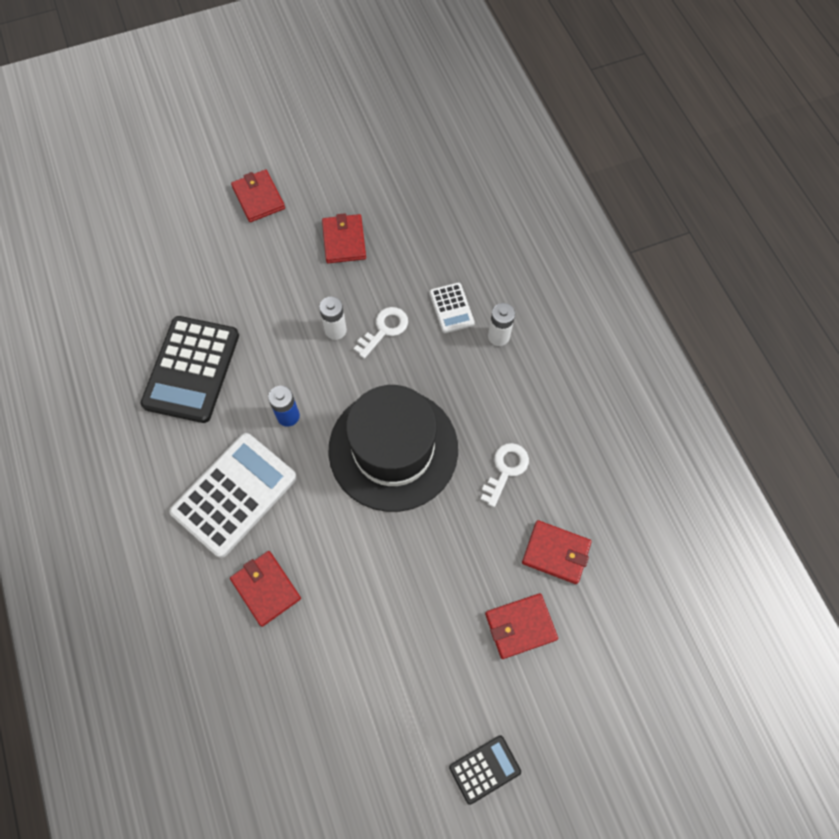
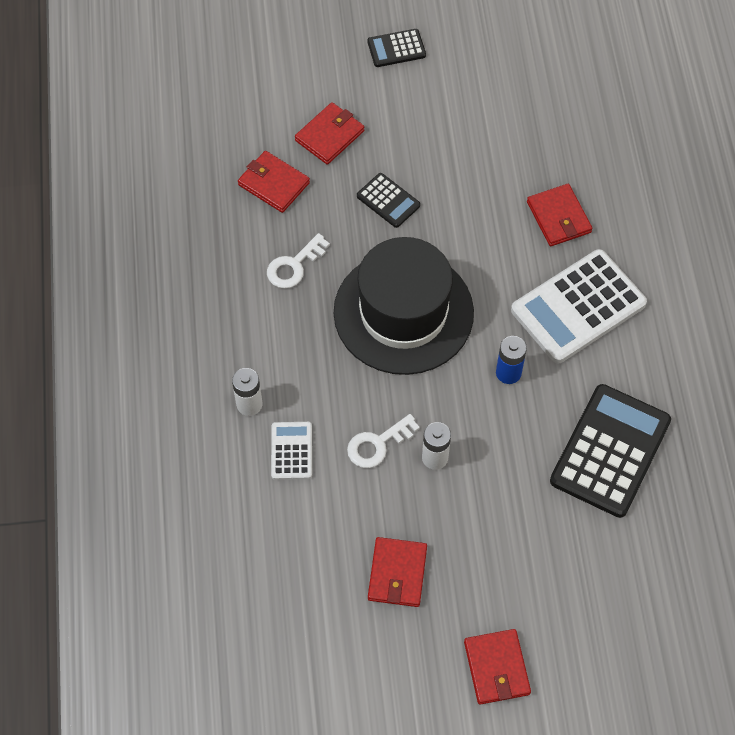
camera: 165 degrees left, 5 degrees down
red wallet [485,593,558,659] -> red wallet turned 45 degrees counterclockwise [295,102,364,165]
none -> black calculator [357,173,420,228]

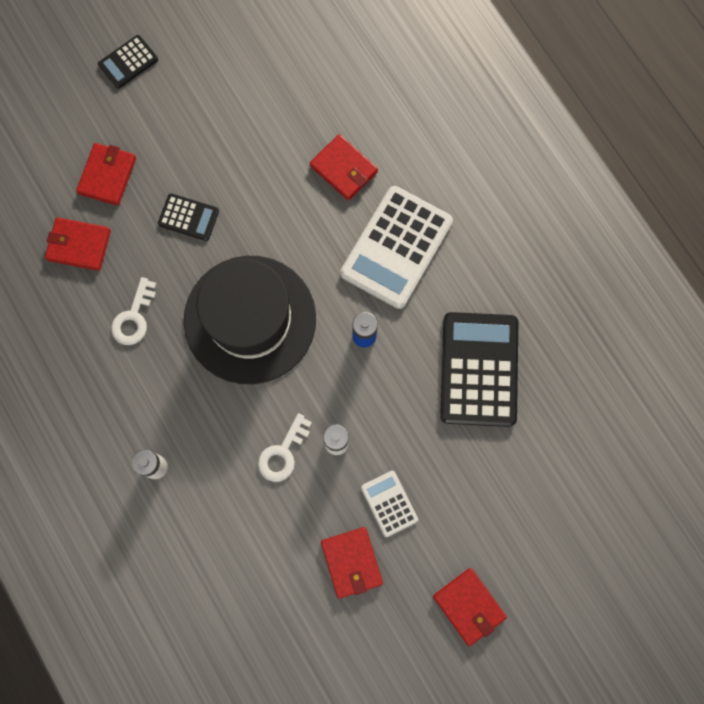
camera: 25 degrees left, 15 degrees up
white calculator [271,422,312,480] -> white calculator moved to [361,471,418,537]

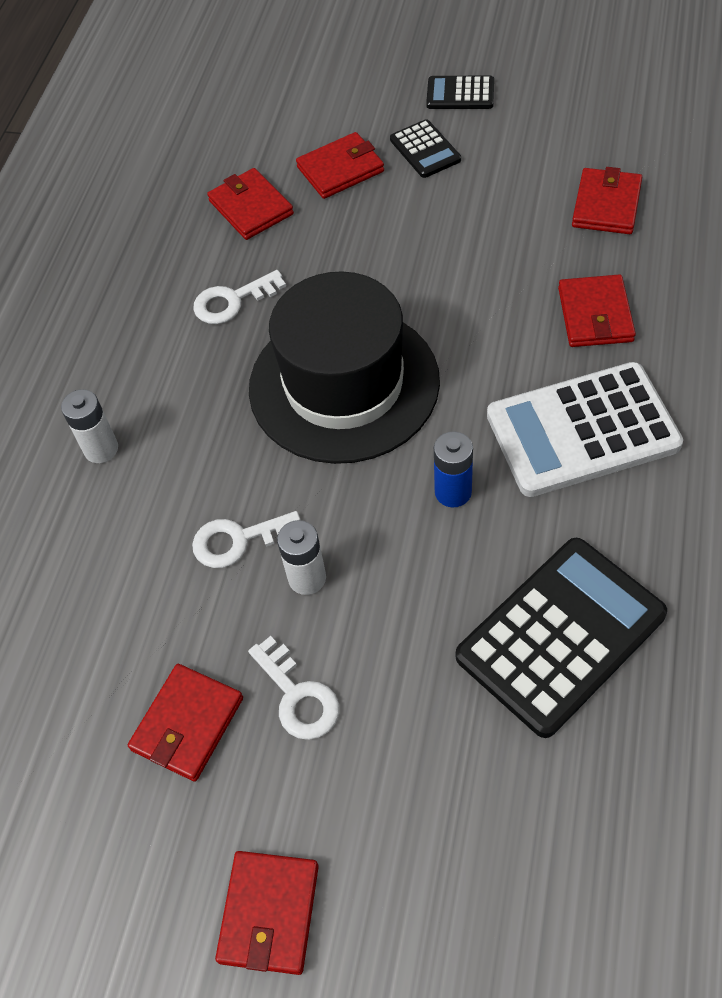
camera: 50 degrees right, 20 degrees down
black calculator [158,194,219,241] -> black calculator moved to [390,119,461,178]
white calculator [361,471,418,537] -> white key [248,636,339,740]
none -> red wallet [572,167,642,234]

